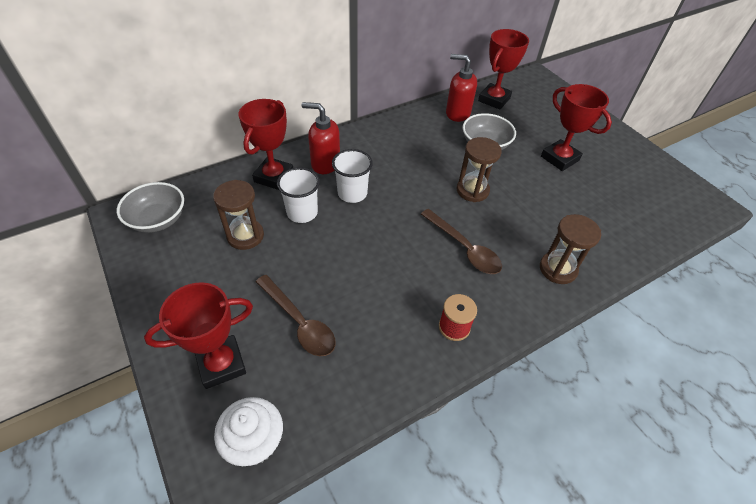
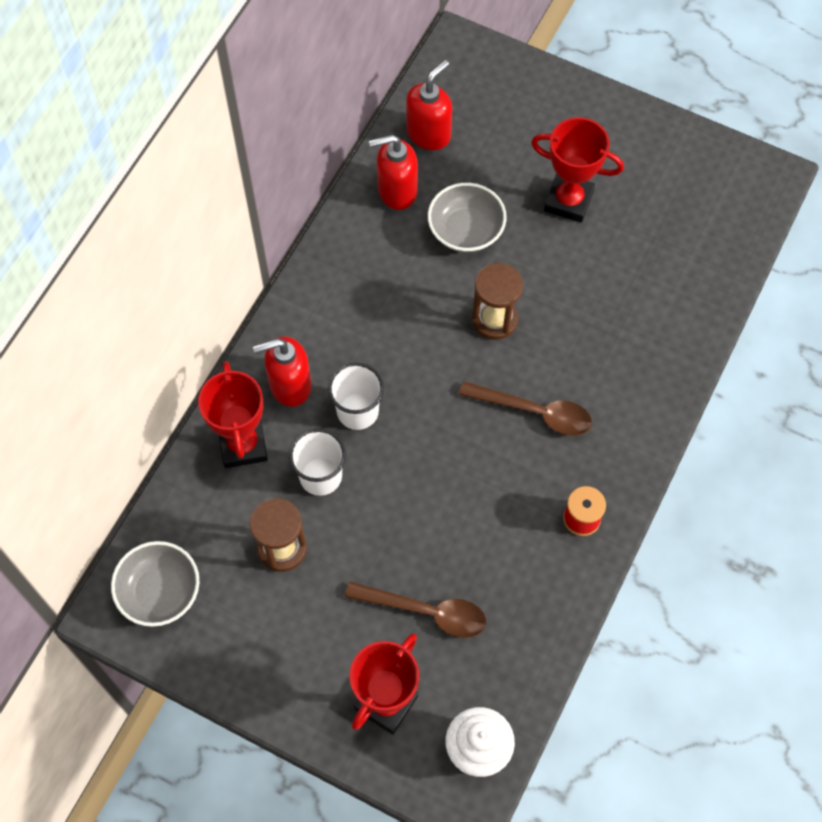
camera: 30 degrees left, 15 degrees up
red trophy [478,29,529,110] -> red soap dispenser [406,60,452,150]
brown hourglass [540,214,601,284] -> none

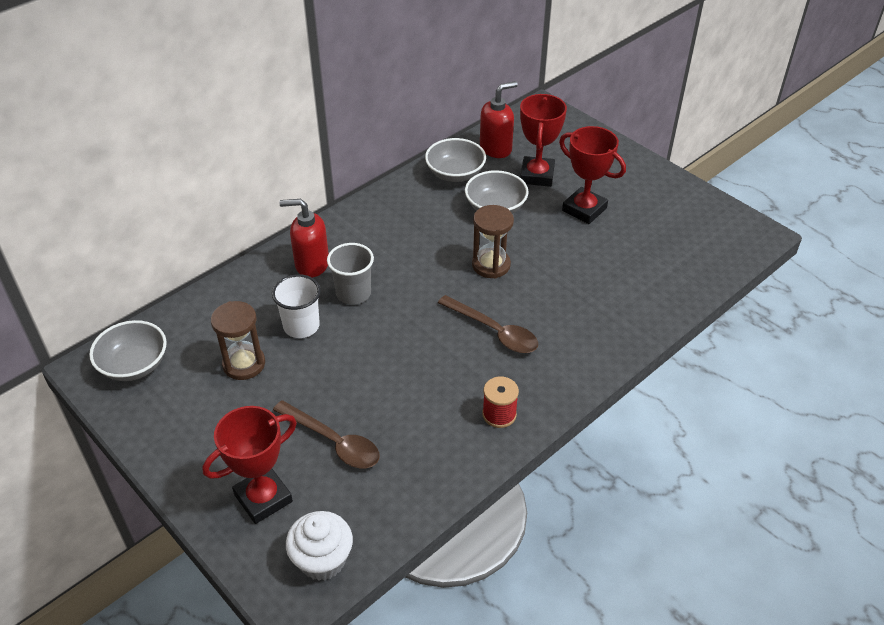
camera: 20 degrees right, 20 degrees down
red trophy [198,361,268,468] -> red trophy moved to [520,94,567,187]
white cup [328,362,384,430] -> grey cup [327,243,374,305]
red soap dispenser [369,135,418,210] -> grey bowl [425,138,486,182]

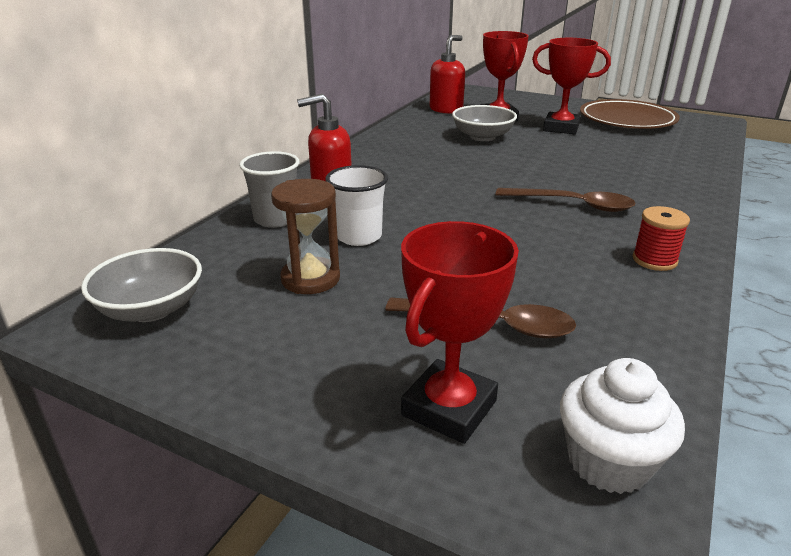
camera: 20 degrees left, 15 degrees down
grey cup [327,243,374,305] -> grey cup moved to [239,151,300,228]
grey bowl [425,138,486,182] -> none
brown hourglass [472,205,514,278] -> none
none -> brown plate [580,99,680,129]

